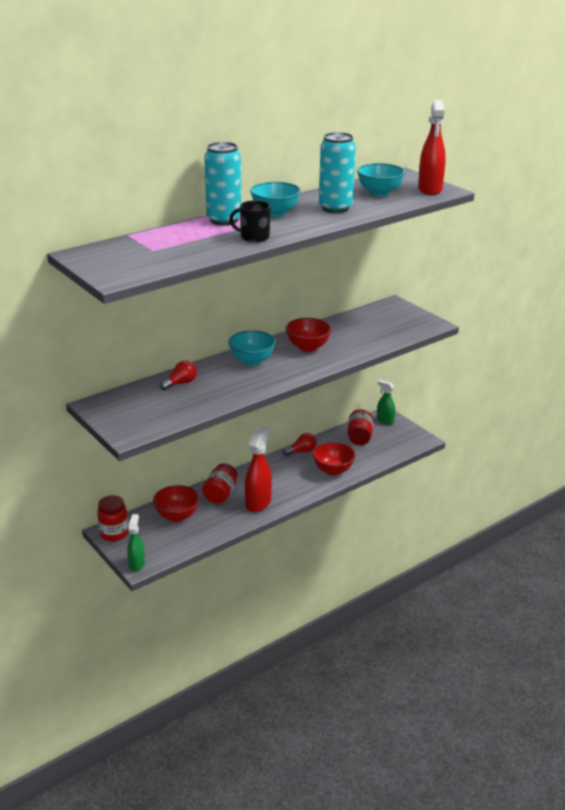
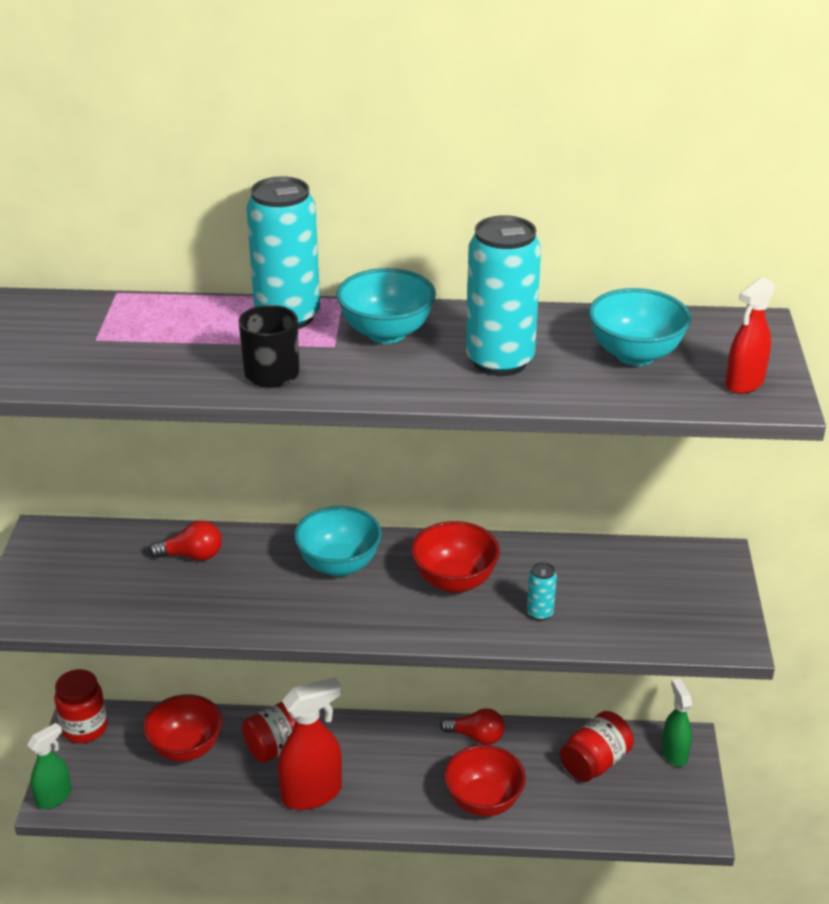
camera: 40 degrees right, 5 degrees up
red spray bottle [418,100,446,195] -> red spray bottle [725,277,775,394], size x0.62
none -> turquoise can [527,562,557,621]

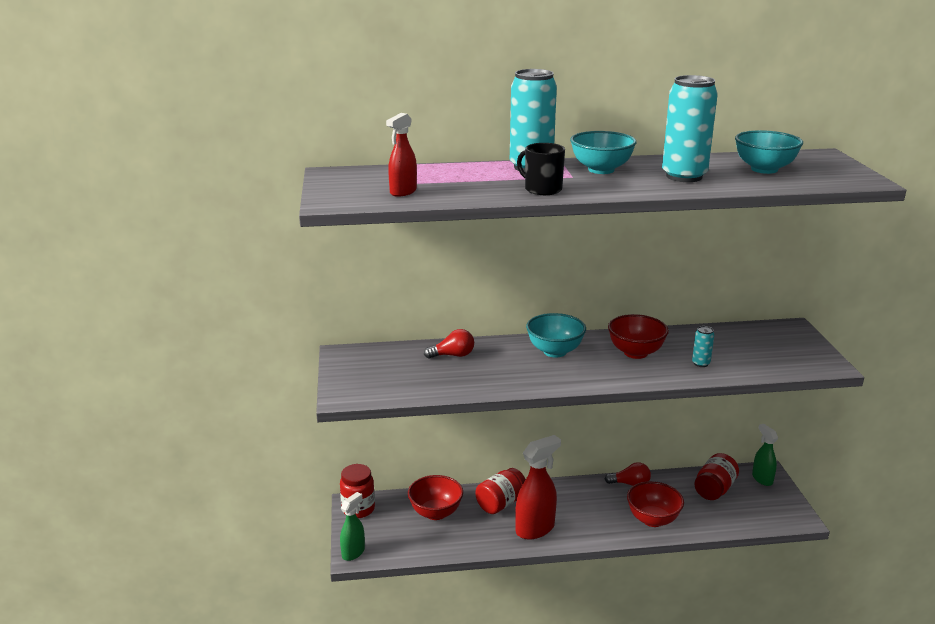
camera: 10 degrees left, 10 degrees down
red spray bottle [725,277,775,394] -> red spray bottle moved to [386,113,417,197]

